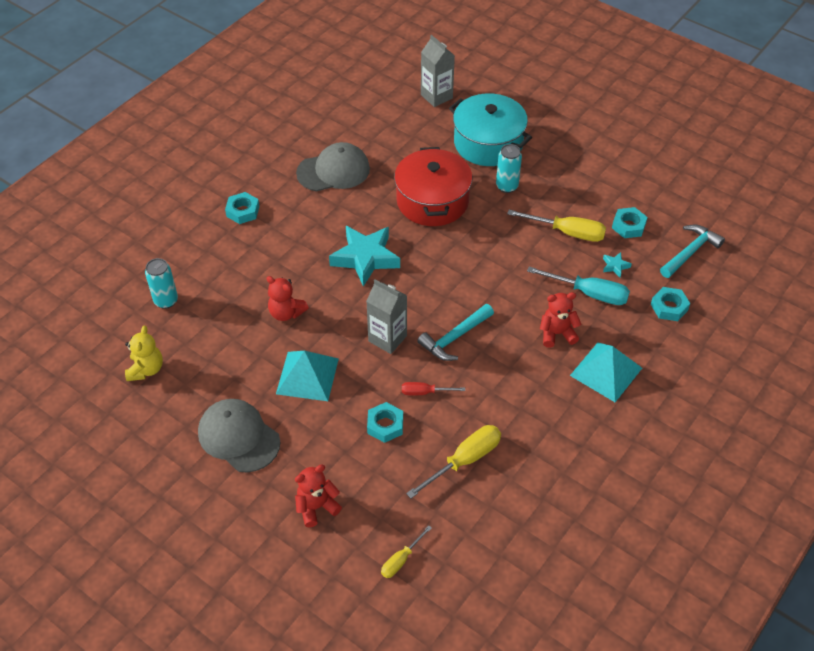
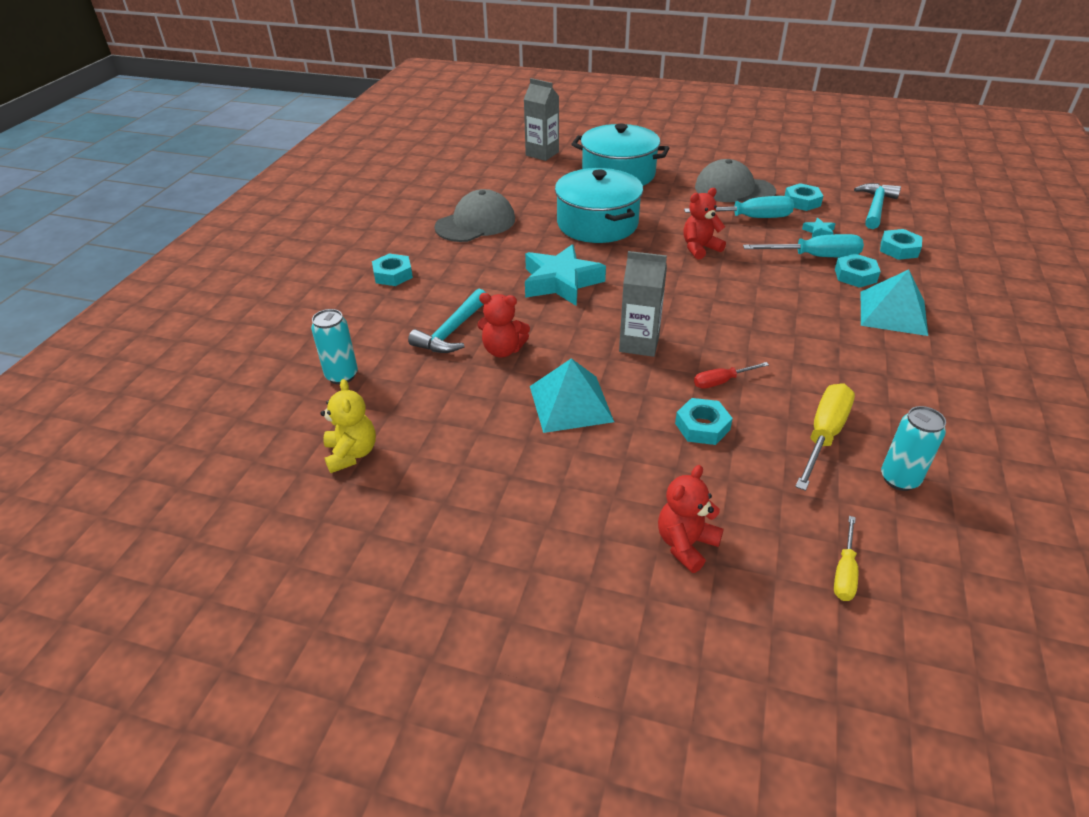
camera: 20 degrees left, 10 degrees down
grey cap [198,399,280,472] -> grey cap moved to [695,159,776,202]
red pot [394,147,472,226] -> turquoise pot [555,168,643,243]
turquoise hammer [417,304,494,361] -> turquoise hammer moved to [408,289,486,353]
turquoise can [496,144,522,193] -> turquoise can moved to [881,406,946,491]
yellow screwdriver [507,210,606,242] -> turquoise screwdriver [684,196,794,218]
red teddy bear [540,292,581,348] -> red teddy bear moved to [683,188,726,260]
none -> turquoise nut [835,254,881,288]

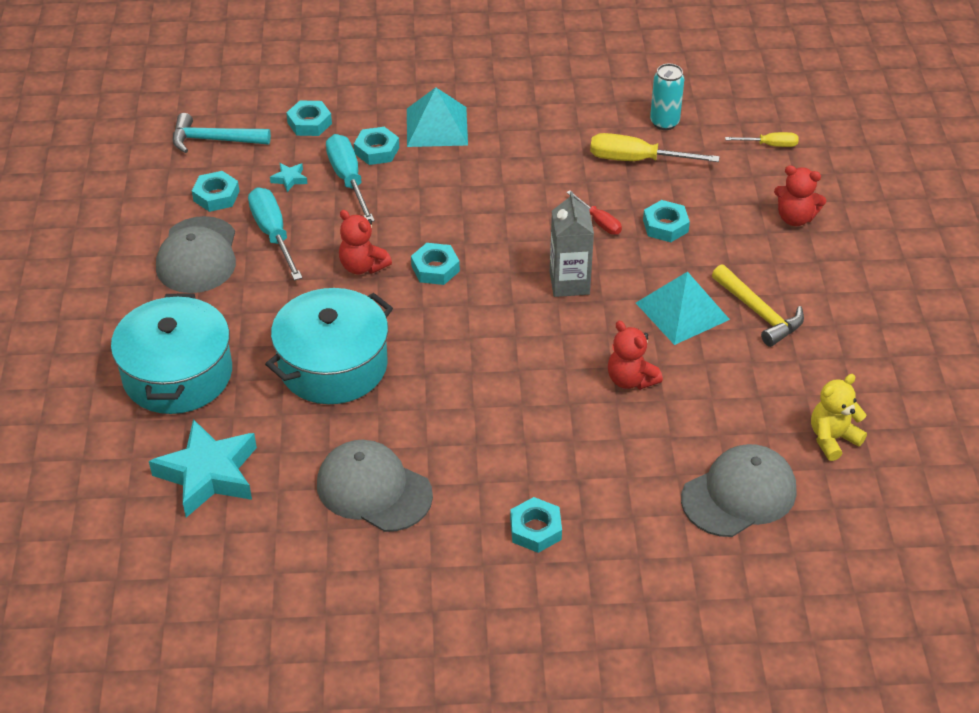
camera: 110 degrees left, 5 degrees up
turquoise can [311,309,358,384] -> grey cap [681,444,796,537]
turquoise hammer [408,289,486,353] -> none
red teddy bear [477,293,530,358] -> red teddy bear turned 150 degrees clockwise [608,321,663,390]
grey carton [524,78,559,161] -> none
turquoise star [525,244,606,306] -> turquoise star moved to [149,419,257,517]
none -> turquoise nut [411,243,460,285]
none -> yellow hammer [712,264,804,347]

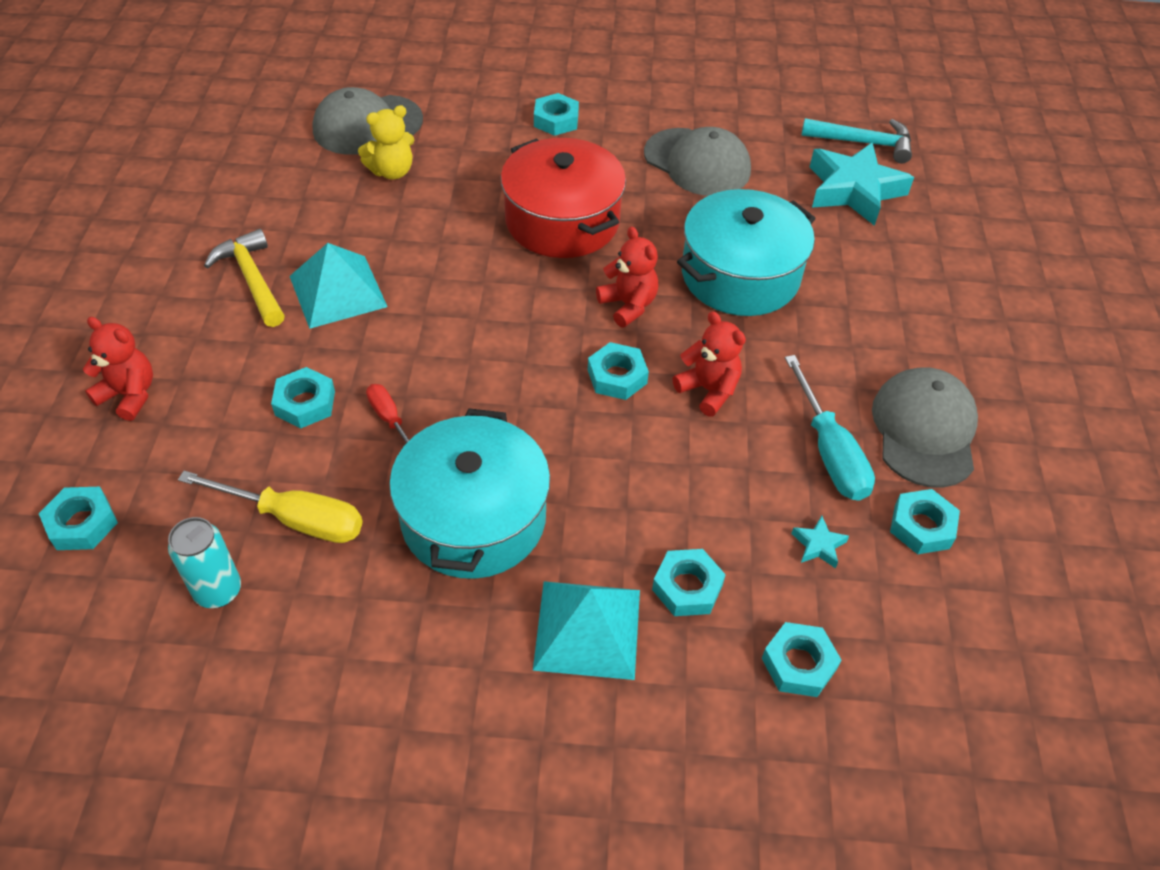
camera: 175 degrees left, 5 degrees up
turquoise pot [111,294,232,414] -> turquoise pot moved to [389,408,550,579]
turquoise hammer [173,113,271,153] -> turquoise hammer moved to [801,118,912,164]
turquoise screwdriver [326,134,375,222] -> none
grey carton [550,191,594,297] -> none
red teddy bear [608,321,663,390] -> red teddy bear moved to [596,226,658,327]
yellow screwdriver [725,132,798,147] -> turquoise nut [38,487,118,550]
yellow teddy bear [811,374,867,461] -> yellow teddy bear moved to [358,105,414,179]
none -> red pot [501,138,626,258]

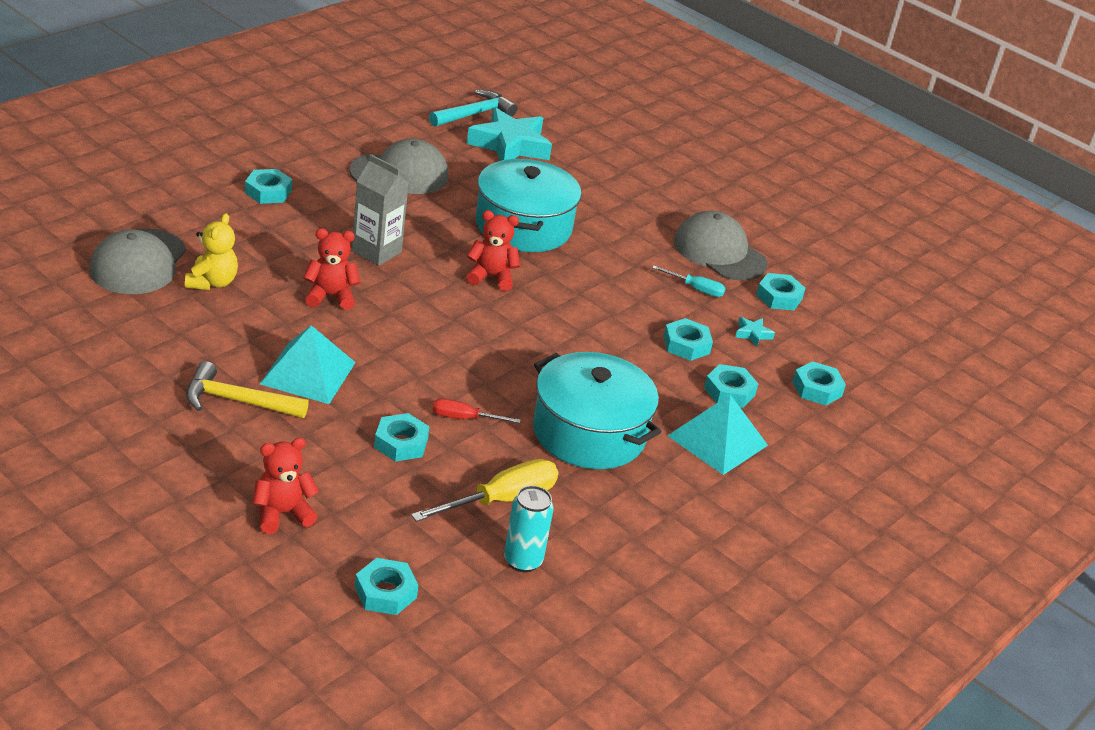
camera: 55 degrees left, 15 degrees down
red pot [501,138,626,258] -> grey carton [352,154,409,266]
turquoise nut [588,342,649,400] -> turquoise nut moved to [663,318,713,361]
red teddy bear [672,311,746,416] -> red teddy bear moved to [303,228,360,310]
turquoise screwdriver [785,355,875,501] -> turquoise screwdriver [652,266,726,297], size x0.57

